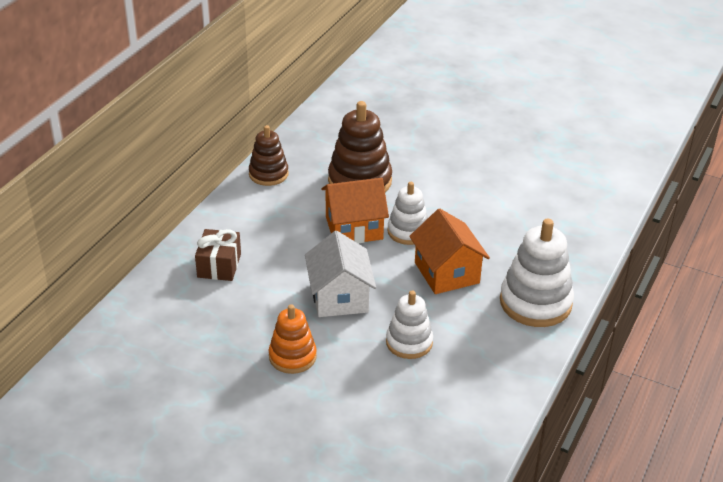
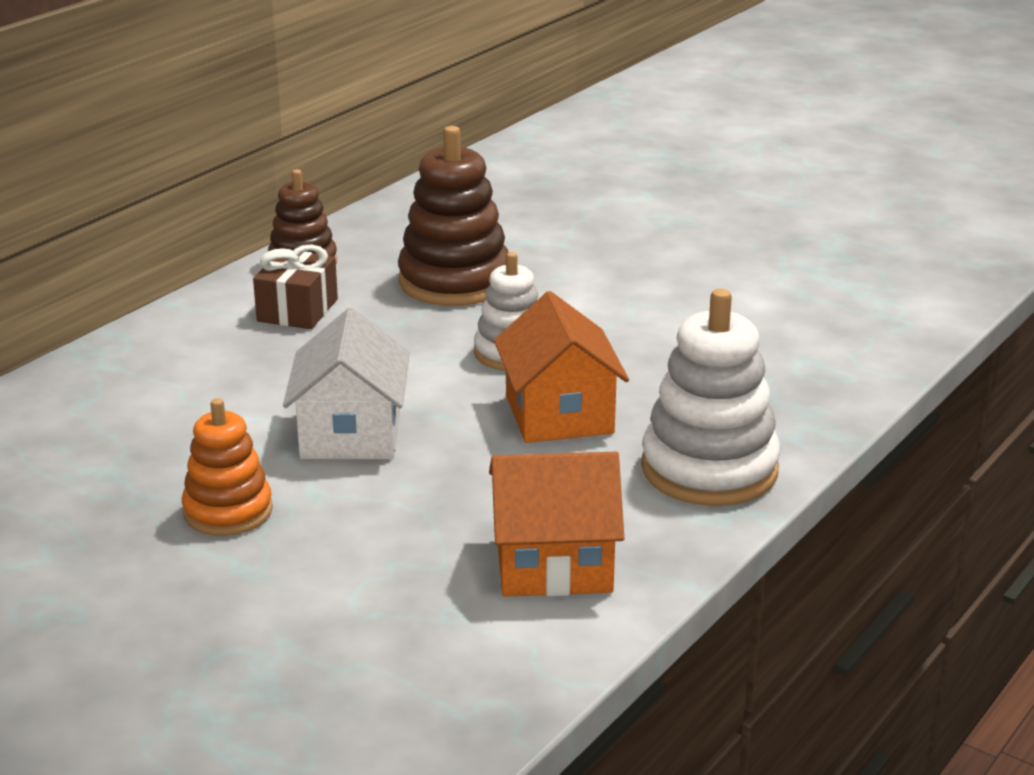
camera: 10 degrees right, 10 degrees down
brown gift [195,229,241,281] -> brown gift moved to [253,244,338,329]
orange house [321,178,389,243] -> orange house moved to [489,452,624,597]
white stacking toy [386,291,433,359] -> none

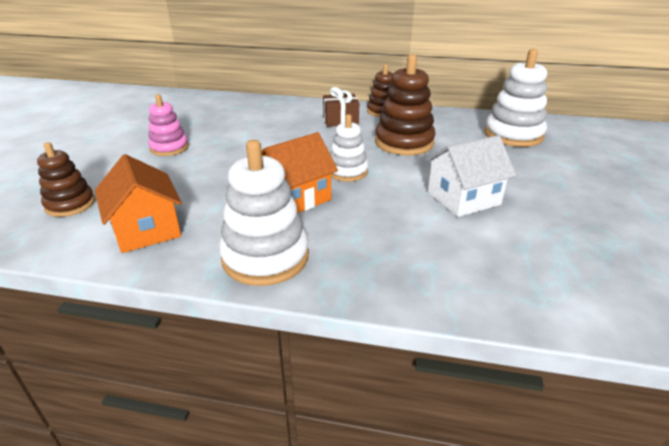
camera: 65 degrees right, 5 degrees up
orange stacking toy [182,398,273,536] -> pink stacking toy [148,94,189,156]
white house [283,308,410,459] -> white house moved to [425,135,516,217]
none -> brown stacking toy [37,142,95,217]
none -> white stacking toy [484,49,547,147]

